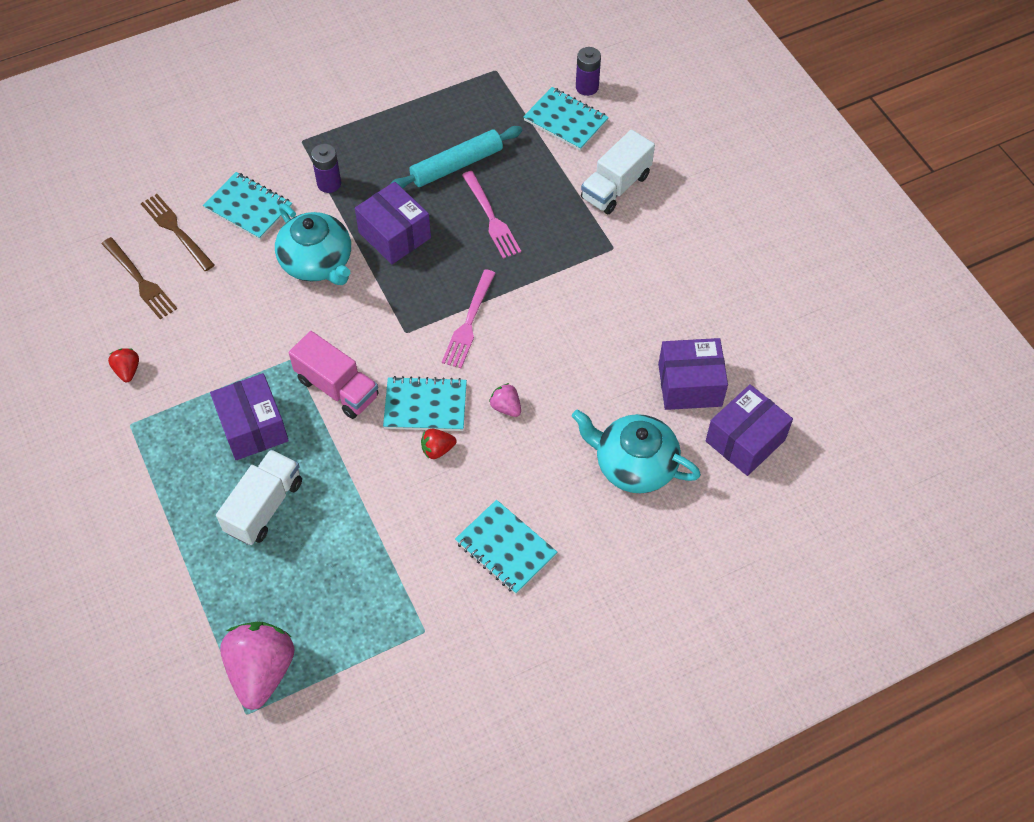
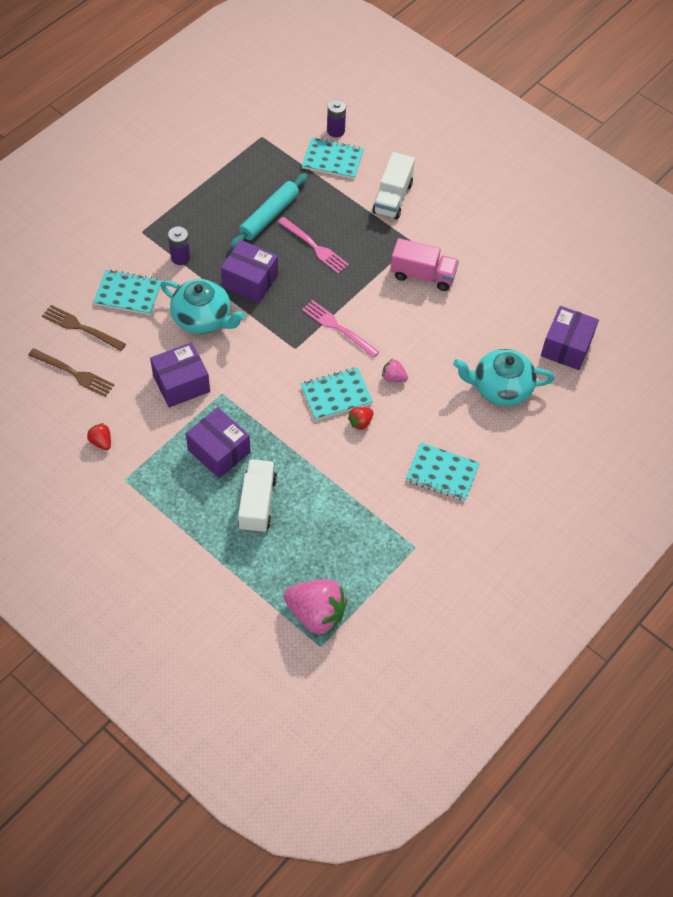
camera: 25 degrees left, 0 degrees up
pink strawberry [220,621,294,710] -> pink strawberry turned 135 degrees clockwise [284,579,347,635]
pink truck [289,331,379,419] -> pink truck moved to [390,238,459,291]
pink fork [442,269,496,368] -> pink fork turned 135 degrees clockwise [302,300,379,358]
purple box [658,338,728,410] -> purple box moved to [150,342,210,408]

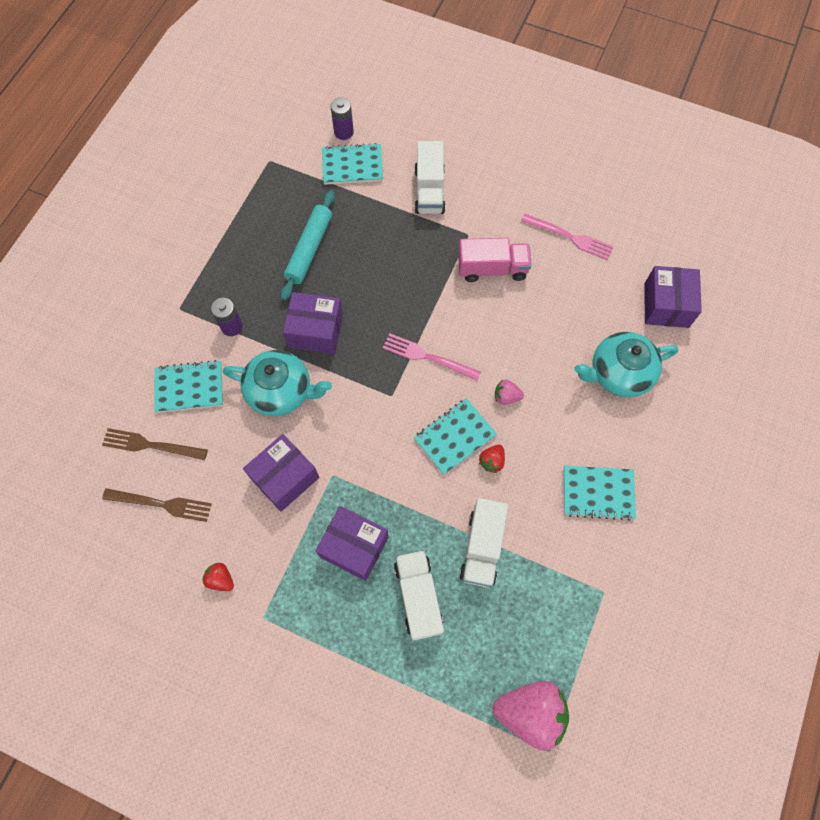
camera: 15 degrees left, 10 degrees up
pink fork [278,217,349,274] -> pink fork moved to [521,214,614,260]
none -> white truck [459,498,508,587]

